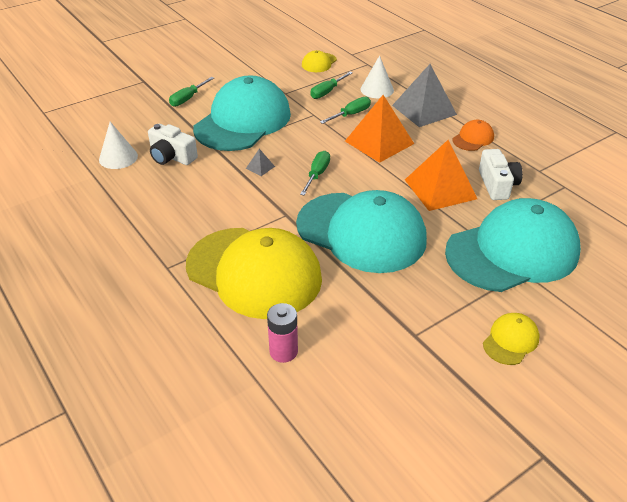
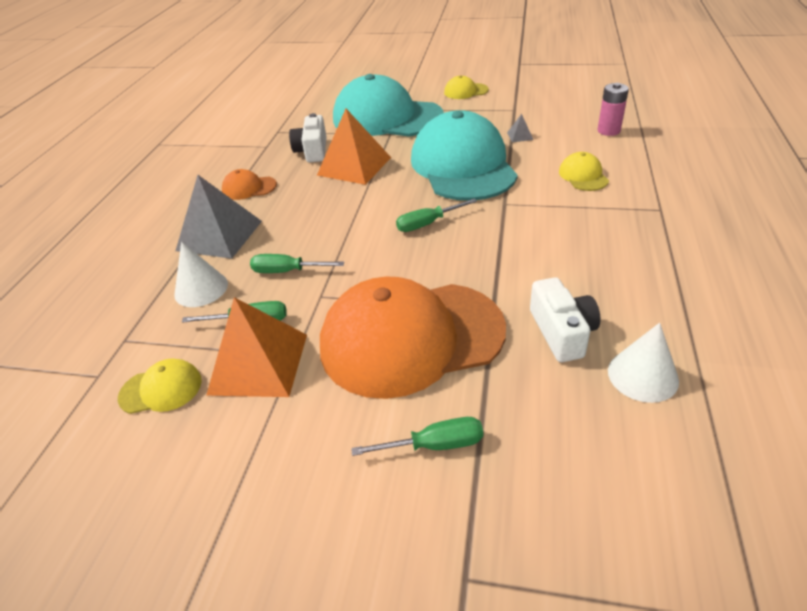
camera: 130 degrees left, 0 degrees up
yellow cap [186,228,322,319] -> yellow cap [559,152,609,191], size x0.41
turquoise cap [193,75,291,151] -> orange cap [320,277,506,399]
grey pyramid [246,149,275,176] -> grey pyramid moved to [507,114,533,142]
orange pyramid [345,95,414,163] -> orange pyramid moved to [206,297,307,397]
white camera [479,149,523,200] -> white camera turned 45 degrees counterclockwise [289,113,327,163]

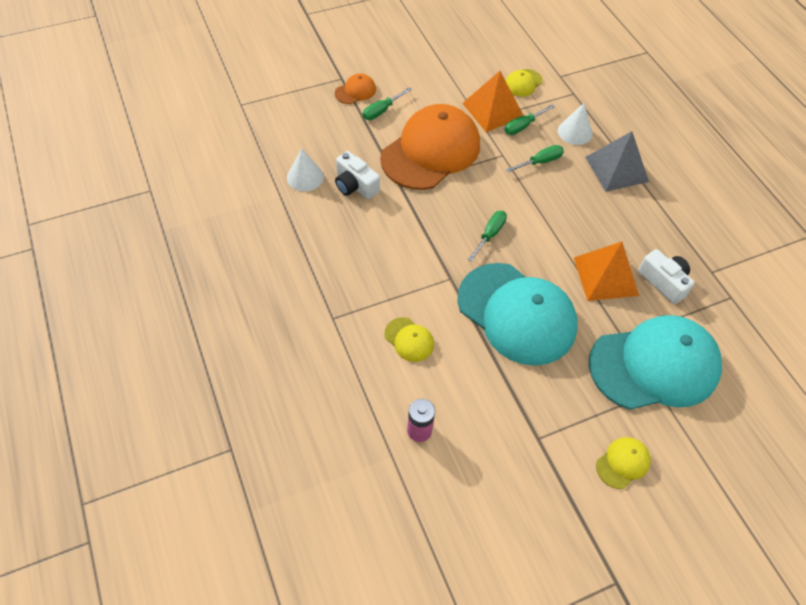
camera: 140 degrees right, 15 degrees up
orange cap [222,169,277,200] -> orange cap moved to [335,73,376,104]
grey pyramid [507,114,533,142] -> none

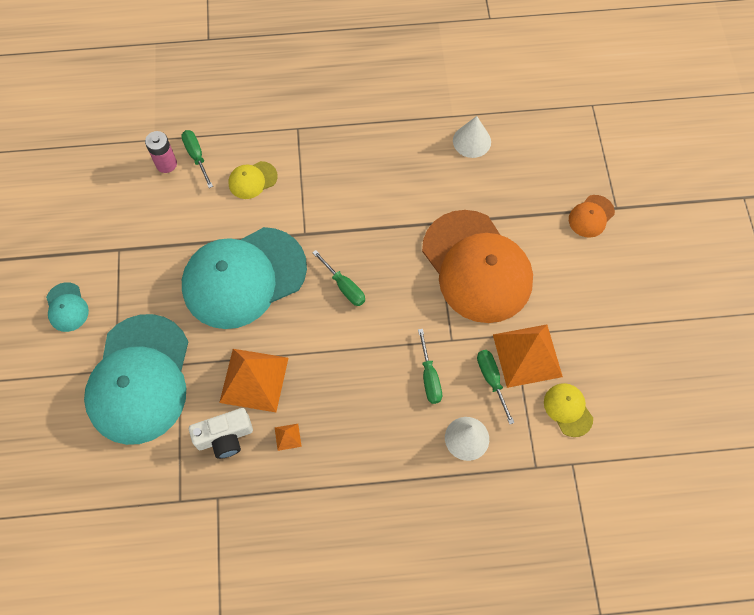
camera: 110 degrees right, 10 degrees up
orange cap [335,73,376,104] -> orange cap turned 60 degrees clockwise [569,195,615,238]
white camera [335,151,380,199] -> none
green screwdriver [363,87,412,120] -> green screwdriver moved to [181,130,213,188]
grey pyramid [585,131,649,192] -> none
yellow cap [596,437,651,489] -> turquoise cap [46,282,89,332]
none -> orange pyramid [275,424,302,451]

